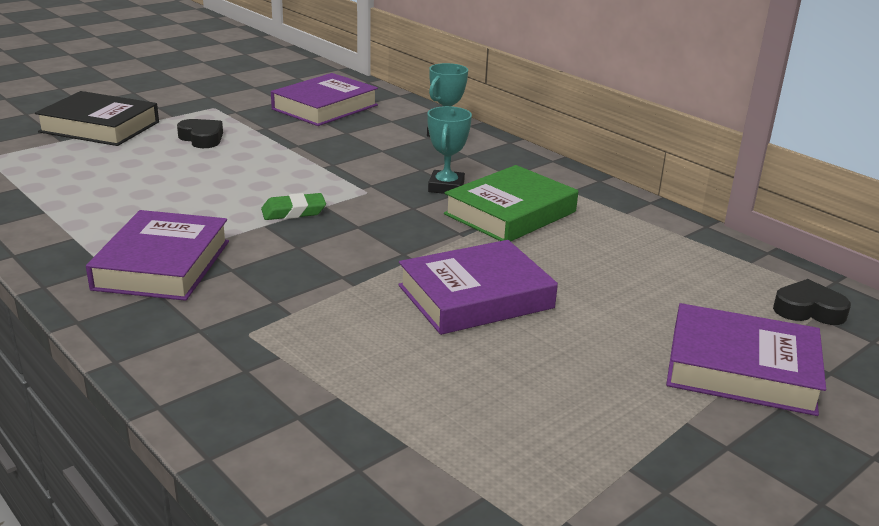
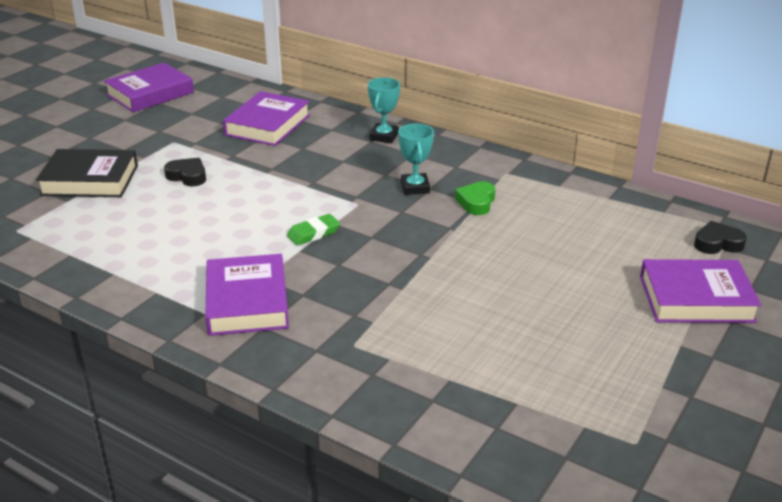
camera: 15 degrees left, 5 degrees up
purple book [398,240,558,335] -> purple book moved to [104,63,194,112]
green book [444,165,578,242] -> green heart [455,181,495,215]

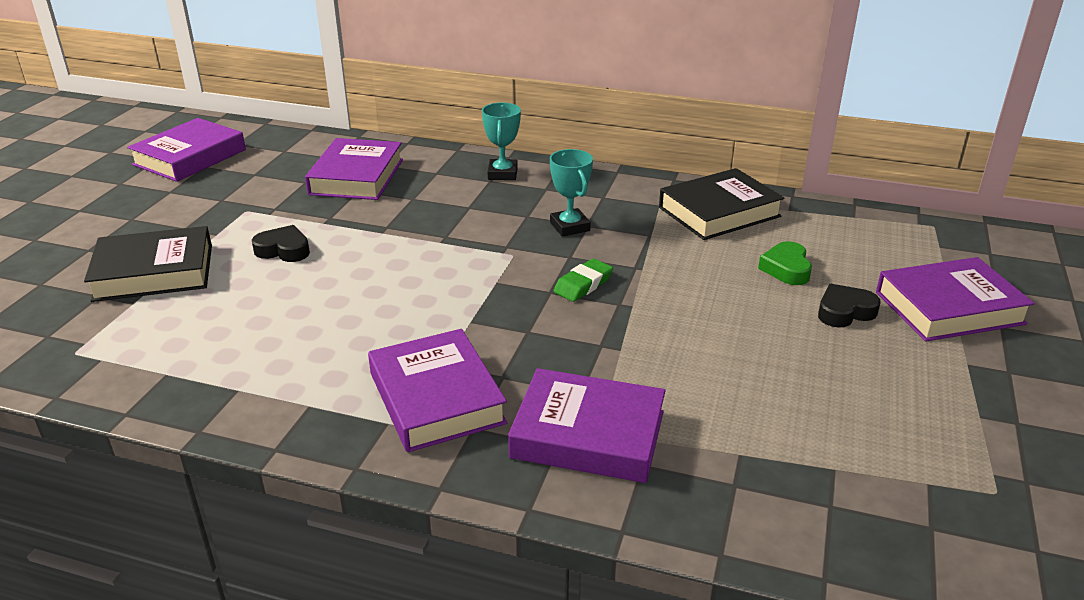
camera: 15 degrees left, 0 degrees up
green eraser [287,214,340,246] -> green eraser moved to [554,258,613,302]
green heart [455,181,495,215] -> green heart moved to [758,241,812,285]
black heart [694,221,747,254] -> black heart moved to [818,284,881,328]
none -> purple book [508,368,666,483]
none -> black book [659,168,784,240]

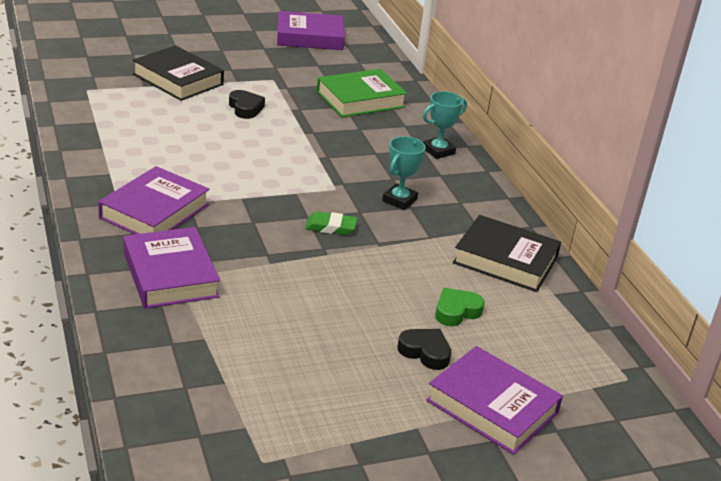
camera: 50 degrees right, 0 degrees up
purple book [305,138,403,200] -> green book [317,69,407,117]

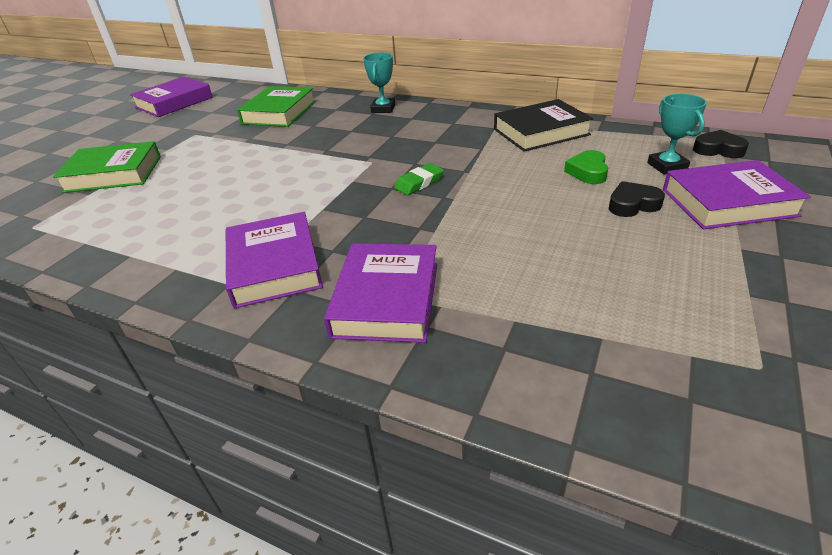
camera: 40 degrees left, 5 degrees up
purple book [123,227,220,308] -> purple book turned 75 degrees clockwise [324,243,437,343]
black book [133,45,224,101] -> green book [53,141,161,193]
black heart [229,90,265,119] -> black heart moved to [693,130,749,158]
turquoise trophy [382,136,426,210] -> turquoise trophy moved to [647,94,707,175]

